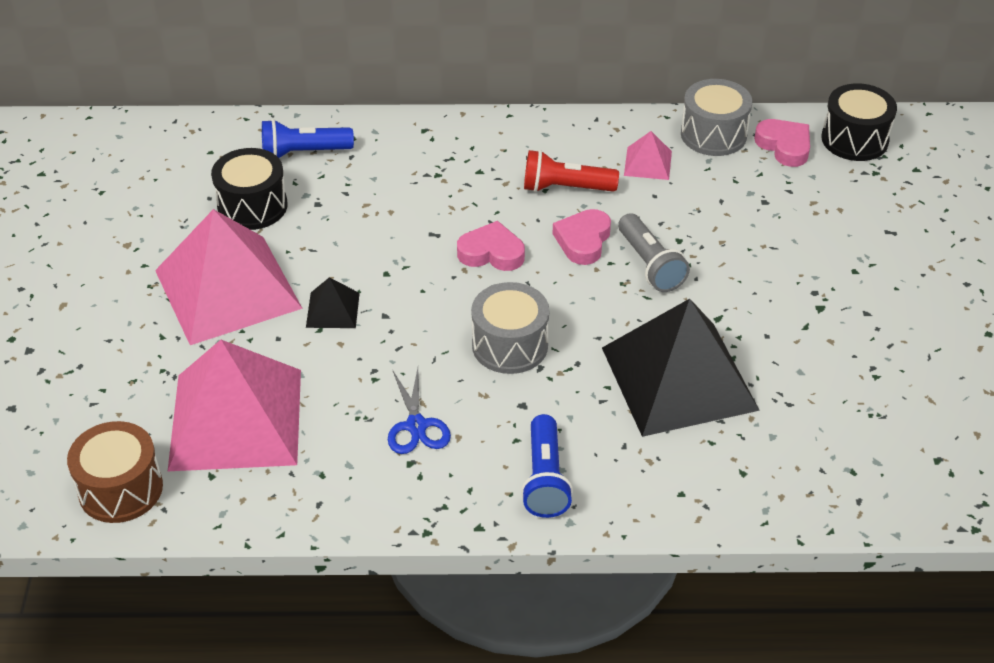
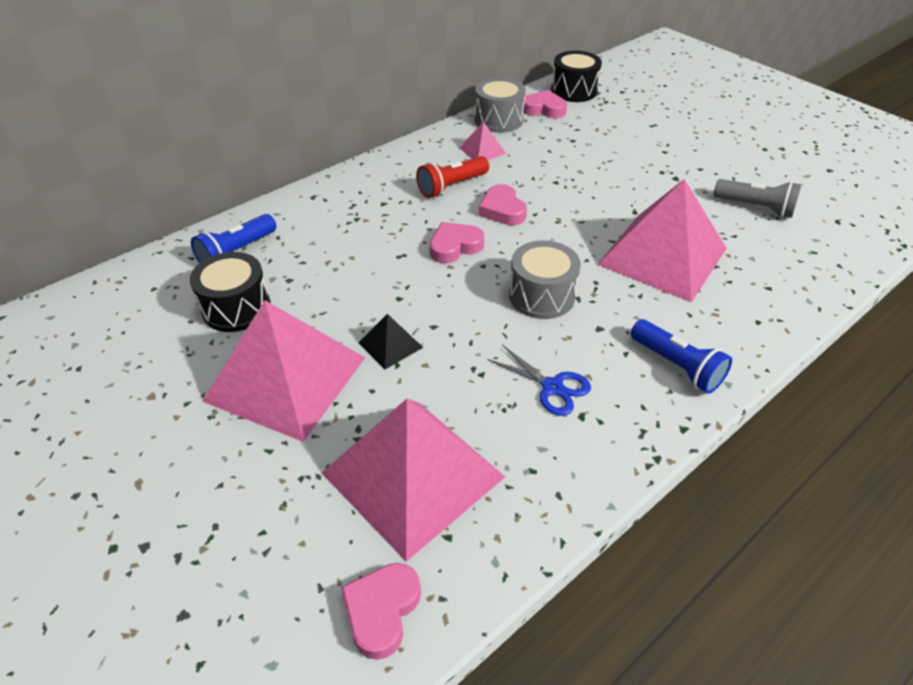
camera: 40 degrees left, 0 degrees up
brown drum [67,421,163,523] -> pink heart [341,563,421,660]
black pyramid [602,299,760,437] -> pink pyramid [597,179,727,302]
grey flashlight [618,213,690,292] -> grey flashlight moved to [714,179,802,218]

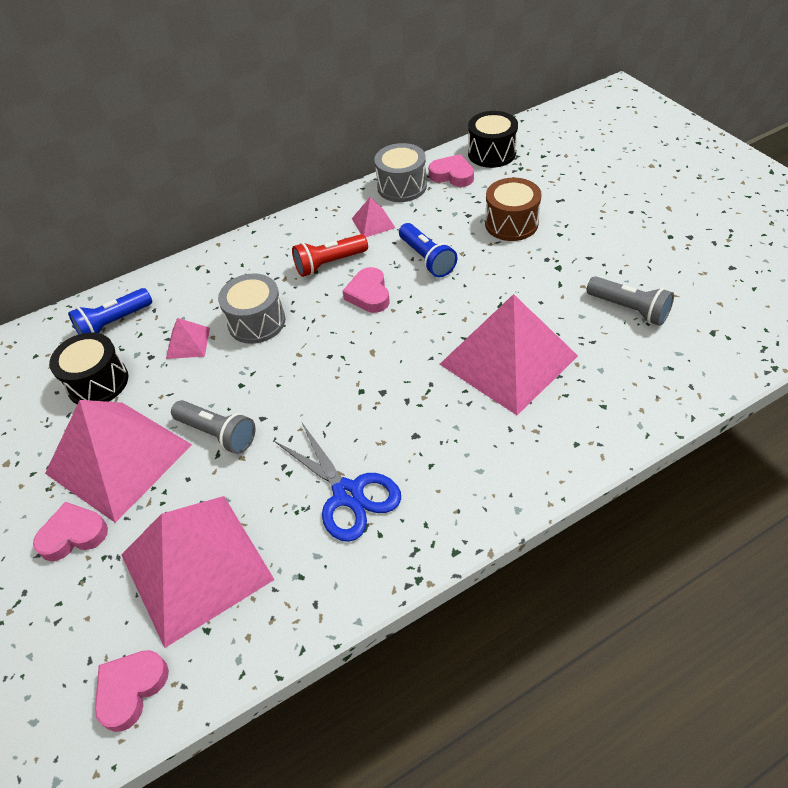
camera: 15 degrees right, 5 degrees up
black pyramid [358,314,423,369] -> grey flashlight [171,400,256,454]
pink heart [430,222,484,263] -> pink heart moved to [33,502,108,561]
blue scissors [487,345,591,416] -> blue scissors [275,423,401,542], size x1.51
grey drum [509,240,581,319] -> grey drum moved to [218,273,286,344]
blue flashlight [631,319,732,394] -> blue flashlight moved to [399,223,457,278]
none -> pink pyramid [166,318,210,359]
none -> brown drum [485,178,542,241]

